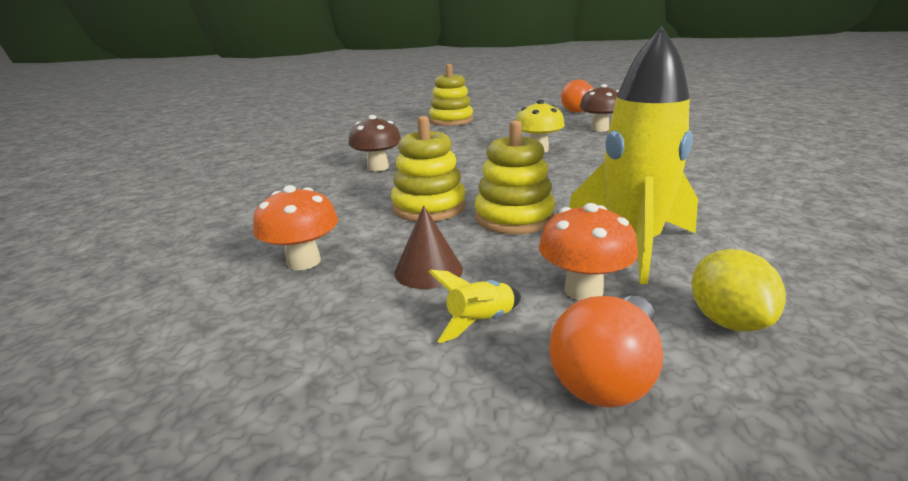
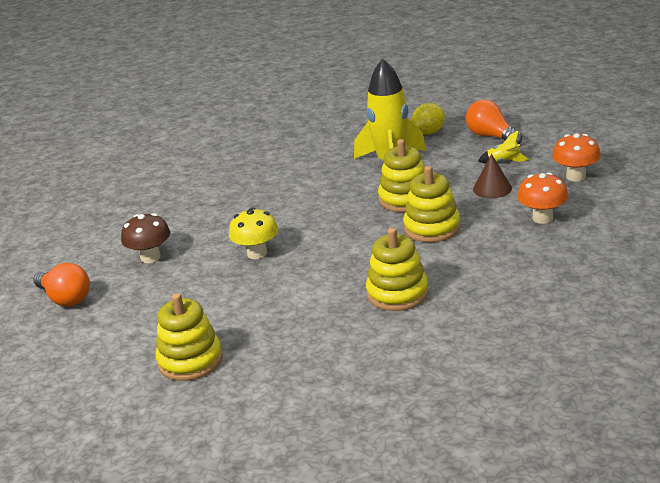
camera: 130 degrees left, 5 degrees up
brown mushroom [349,115,401,171] -> yellow stacking toy [366,228,429,311]
orange mushroom [539,203,638,300] -> orange mushroom moved to [552,133,601,182]
orange light bulb [549,296,663,408] -> orange light bulb turned 120 degrees counterclockwise [466,100,522,144]

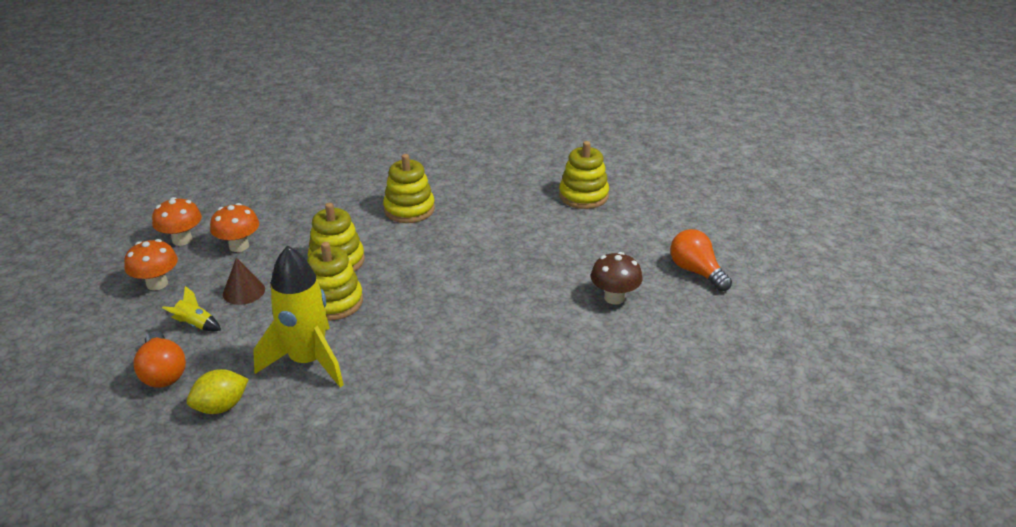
camera: 170 degrees left, 5 degrees up
yellow mushroom [229,208,278,259] -> none
none -> orange mushroom [152,197,202,246]

